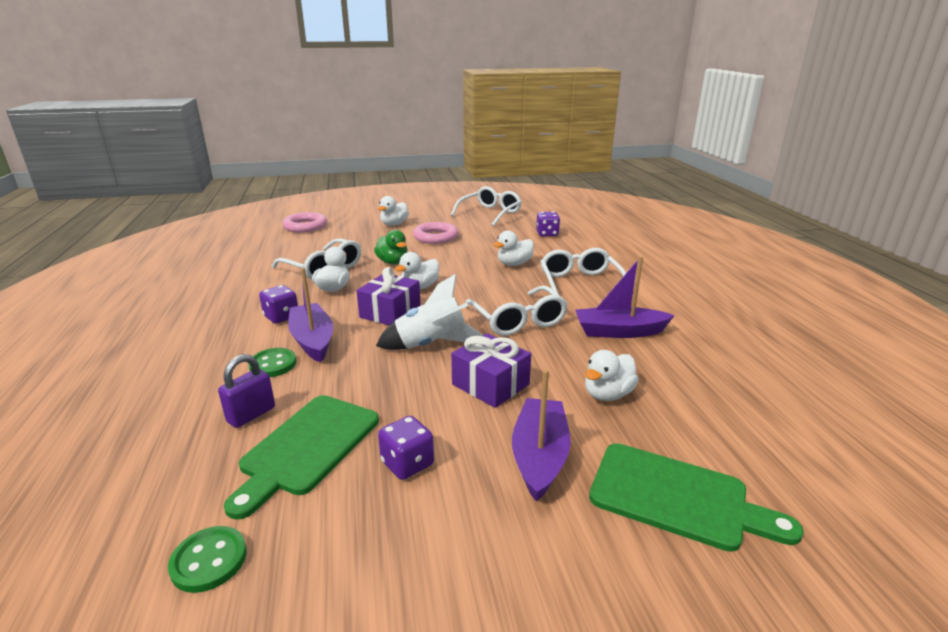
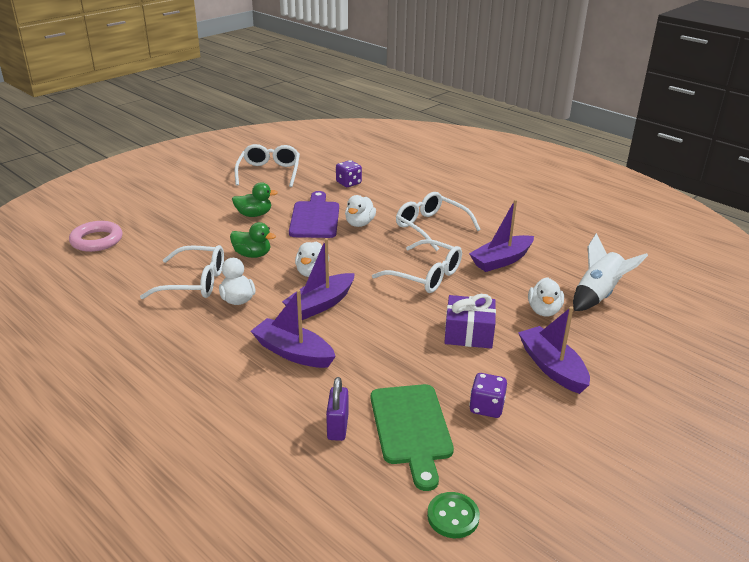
camera: 35 degrees left, 5 degrees up
green button [248,348,296,377] -> none
purple dice [259,285,298,324] -> none
purple gift [357,267,421,326] -> purple boat [282,238,355,320]
white rocket [376,274,483,350] -> white rocket moved to [573,233,648,311]
white duck [378,196,409,226] -> none
pink ring [413,222,458,244] -> green duck [232,182,278,217]
green cutting board [589,443,804,552] -> none
none -> purple cutting board [289,191,339,238]

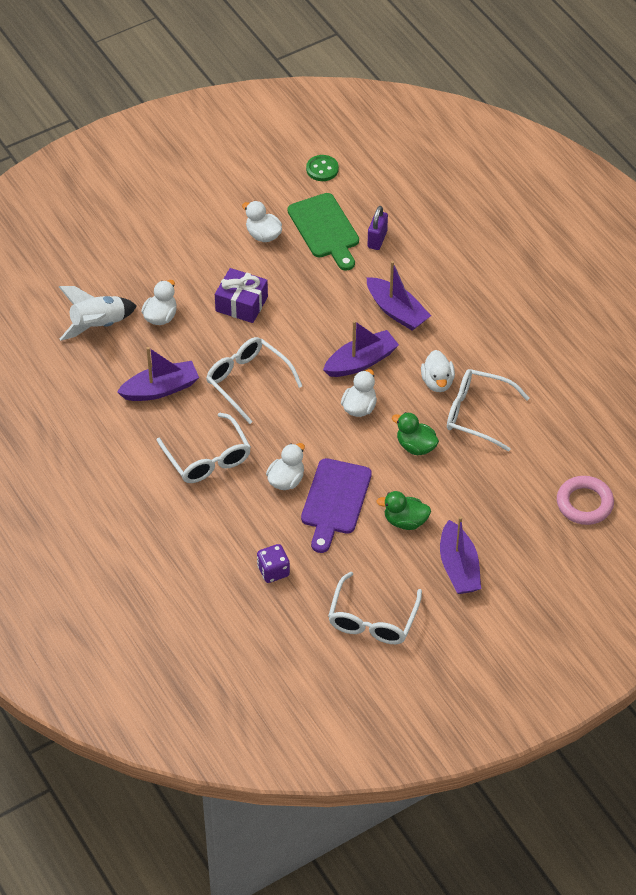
camera: 165 degrees left, 20 degrees up
green cutting board [371,384,454,491] -> green cutting board turned 150 degrees clockwise [287,193,359,271]
purple dice [469,373,507,418] -> white duck [242,201,282,242]
purple boat [518,306,590,394] -> purple boat moved to [440,516,481,594]

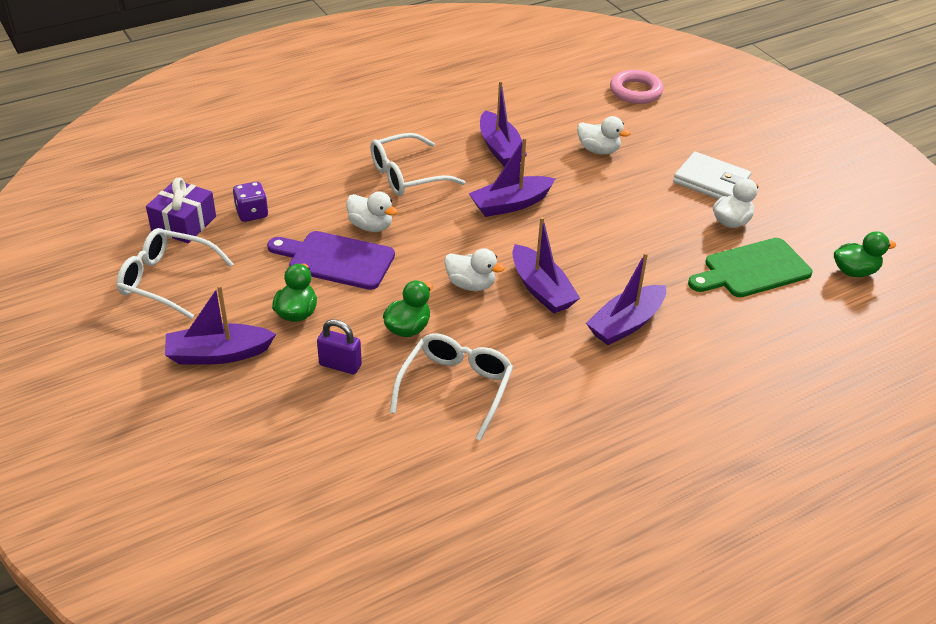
camera: 90 degrees right, 10 degrees down
white rocket [59,286,137,340] -> none
white glasses [206,337,302,424] -> purple boat [469,137,556,217]
purple gift [215,268,268,323] -> purple gift moved to [146,177,216,244]
green button [306,155,339,181] -> green duck [834,231,896,277]
purple padlock [368,206,388,250] -> purple padlock moved to [317,319,362,374]
white duck [421,350,455,392] -> none
pink ring [557,476,614,525] -> pink ring moved to [610,70,664,104]
none -> white wallet [673,152,751,199]

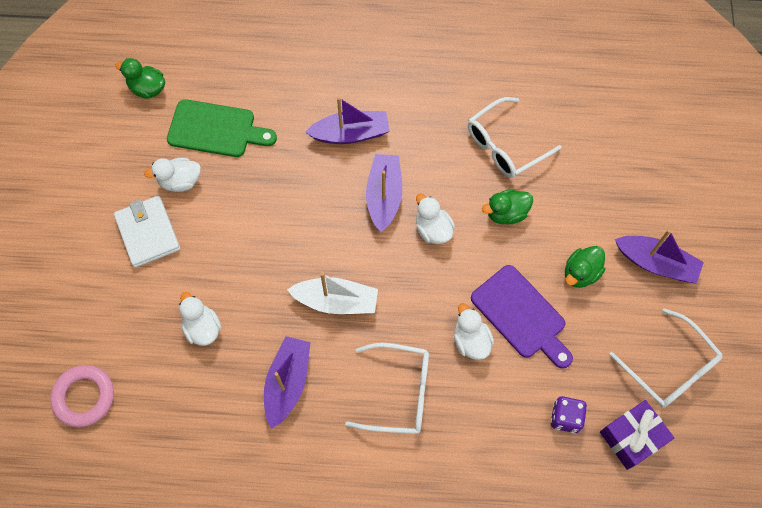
camera: 145 degrees left, 25 degrees up
purple padlock [317,319,362,374] -> none
purple boat [469,137,556,217] -> white boat [287,272,378,314]

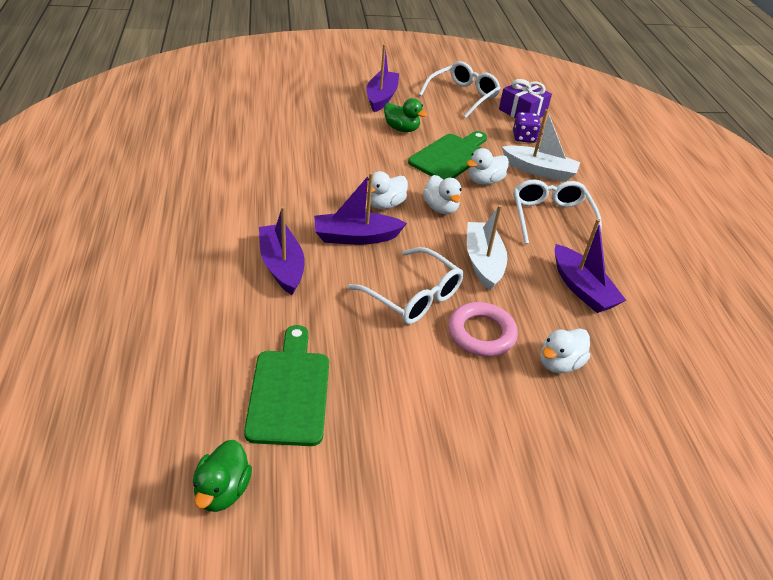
camera: 105 degrees left, 25 degrees down
pink ring [50,365,114,427] -> pink ring moved to [448,302,518,357]
white wallet [114,196,180,268] -> none
white duck [144,158,201,192] -> white duck moved to [423,175,462,214]
purple boat [264,336,311,429] -> purple boat turned 120 degrees counterclockwise [555,219,626,313]
white glasses [468,97,562,178] -> white glasses moved to [348,247,464,324]
purple cutting board [471,265,573,369] -> green cutting board [408,131,487,180]
green duck [482,189,533,224] -> none
none -> white boat [502,109,580,182]

